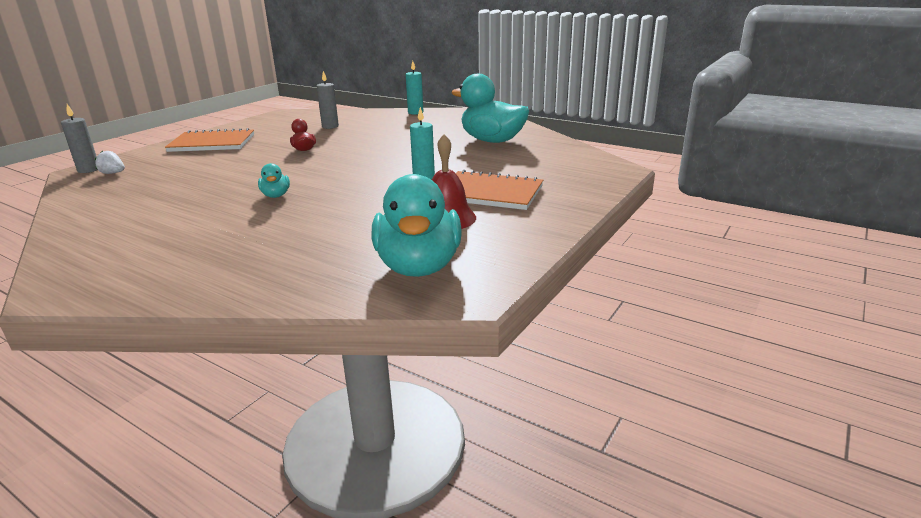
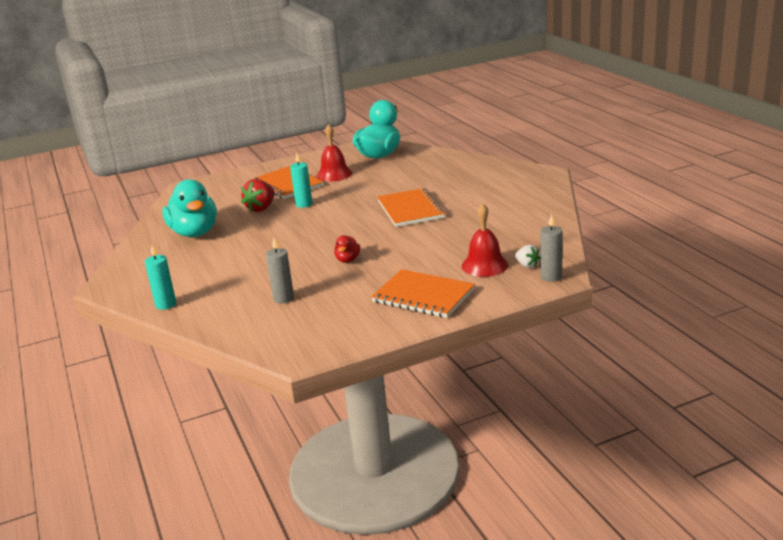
camera: 145 degrees left, 0 degrees up
turquoise duck [258,163,290,198] -> orange notebook [377,188,445,227]
none -> red strawberry [241,179,275,212]
none -> red bell [462,203,508,277]

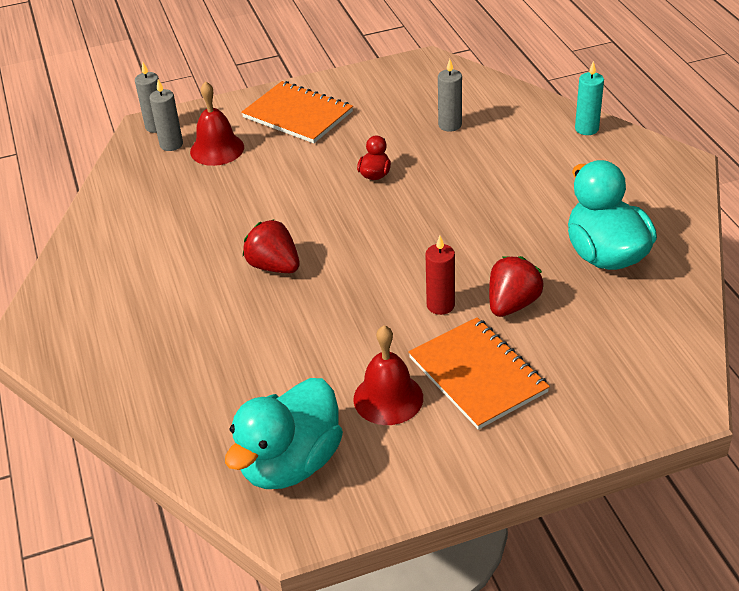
camera: 175 degrees left, 15 degrees up
turquoise candle [290,153,312,208] -> red candle [425,236,455,315]
orange notebook [377,188,445,227] -> red strawberry [243,219,300,273]
white strawberry [515,245,541,268] -> grey candle [150,79,183,151]

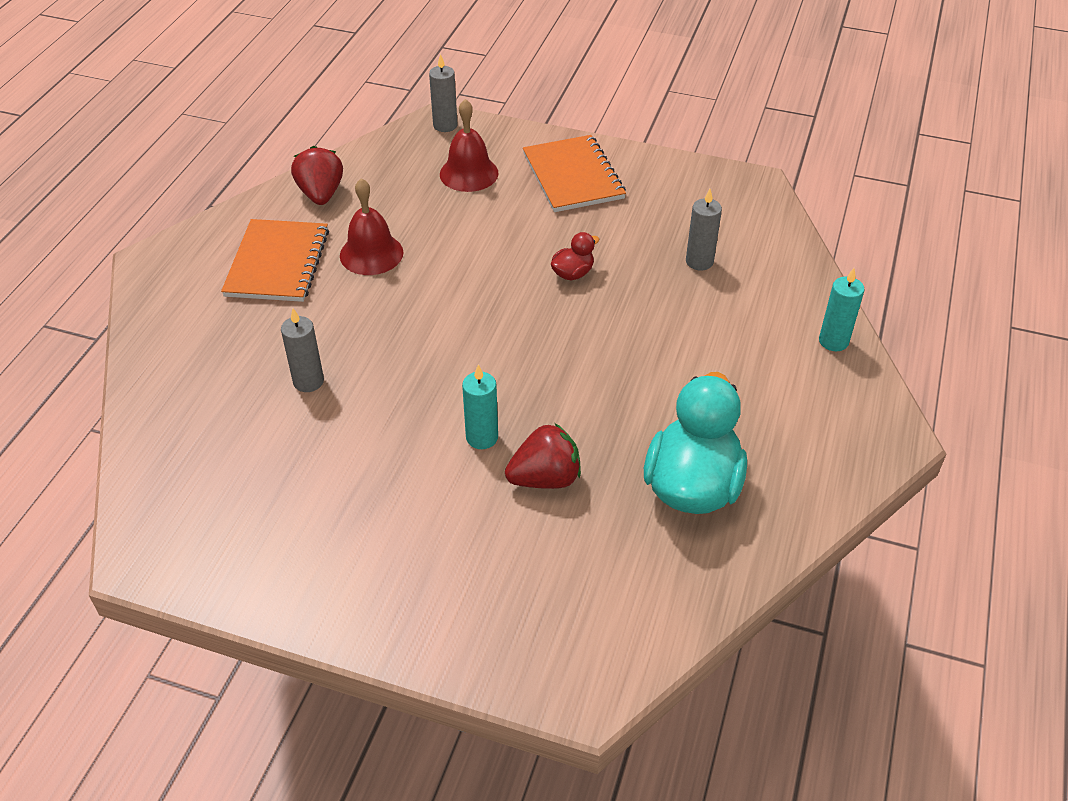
camera: 35 degrees right, 5 degrees up
grey candle [150,79,183,151] -> grey candle moved to [281,308,324,392]
turquoise duck [225,378,343,489] -> none
red strawberry [243,219,300,273] -> red strawberry moved to [291,146,343,205]
red bell [353,325,423,425] -> red bell moved to [340,178,403,275]
orange notebook [408,317,550,430] -> orange notebook moved to [221,219,329,302]
red candle [425,236,455,315] -> turquoise candle [462,364,498,449]

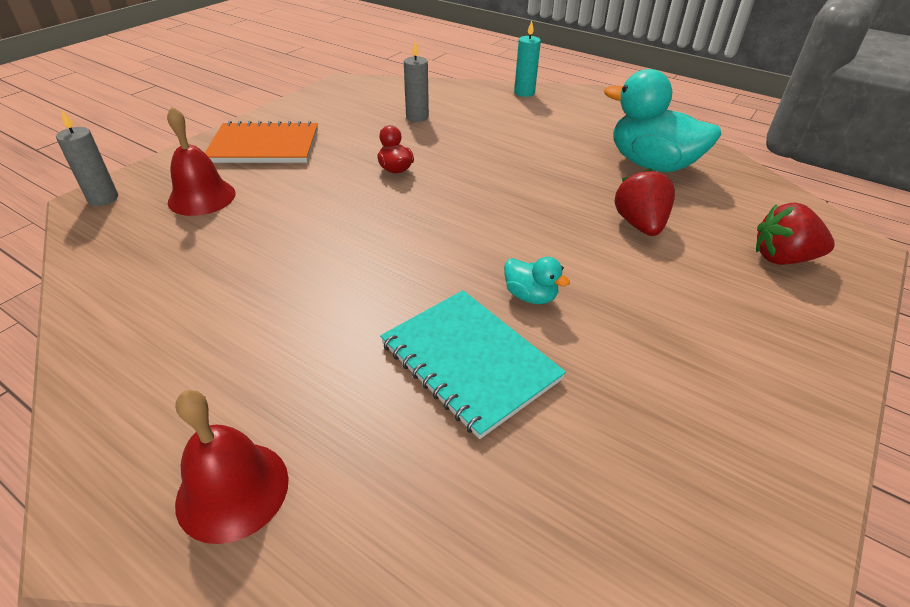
camera: 75 degrees left, 5 degrees down
orange notebook [221,219,329,302] -> none
grey candle [281,308,324,392] -> turquoise notebook [380,290,566,439]
red strawberry [291,146,343,205] -> red strawberry moved to [756,203,835,265]
red bell [340,178,403,275] -> red bell moved to [175,390,289,544]
turquoise candle [462,364,498,449] -> none
none -> turquoise duck [504,257,570,304]

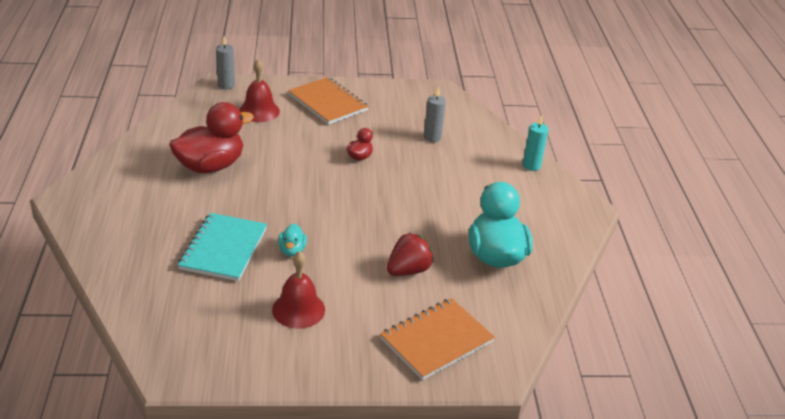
camera: 50 degrees right, 5 degrees down
red bell [175,390,289,544] -> red bell moved to [272,251,325,329]
red strawberry [756,203,835,265] -> orange notebook [380,298,495,380]
none -> red duck [169,102,254,173]

